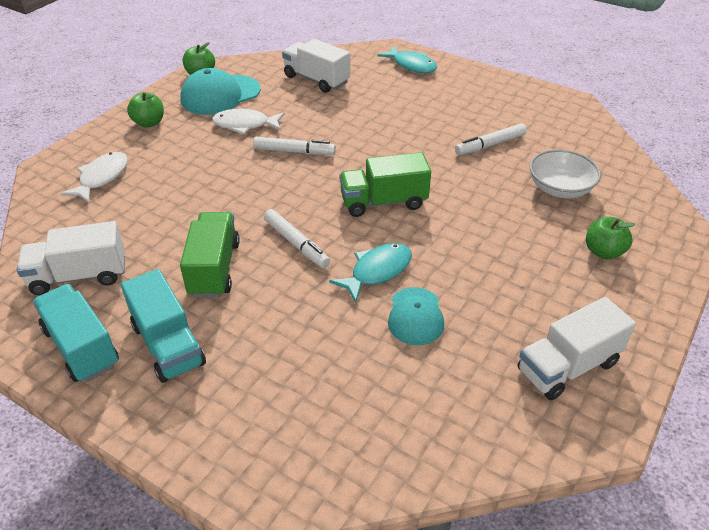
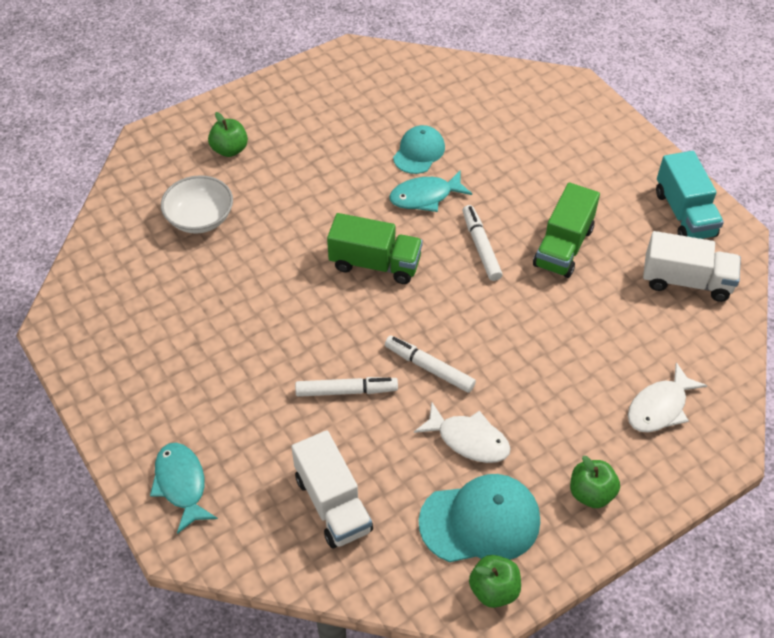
camera: 155 degrees left, 10 degrees up
turquoise truck [121,269,206,383] -> none
white marker [455,123,527,155] -> white marker moved to [295,377,398,397]
white truck [518,297,636,400] -> none

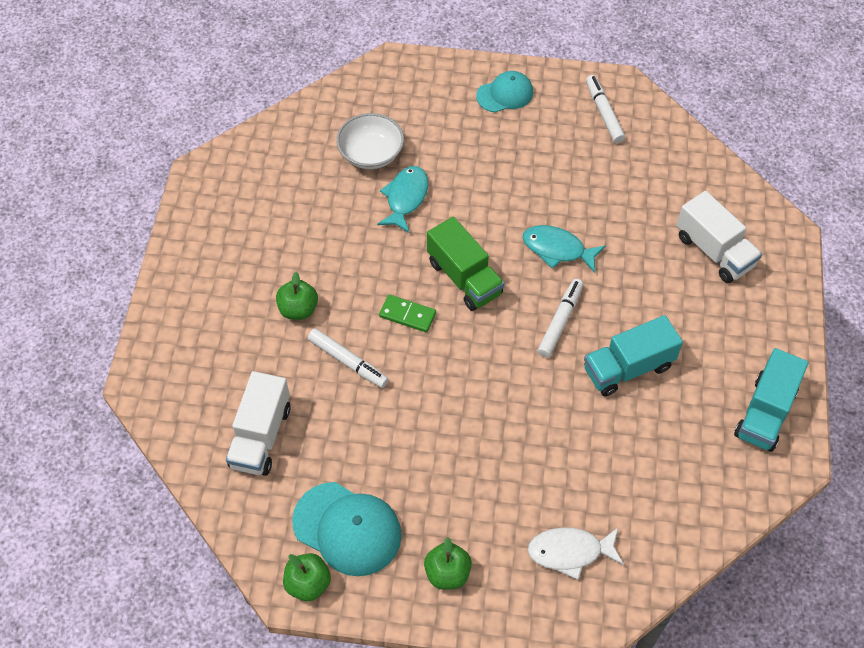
camera: 40 degrees right, 5 degrees up
turquoise fish [150,443,218,534] -> turquoise fish moved to [377,166,428,233]
green apple [208,112,248,157] -> green apple moved to [276,272,318,320]
white marker [385,335,476,393] -> white marker moved to [586,75,625,143]
turquoise cap [393,125,445,174] -> turquoise cap moved to [476,71,533,113]
white fish [414,402,511,463] -> none
green truck [533,182,600,278] -> turquoise truck [584,315,683,396]
white truck [643,231,741,302] -> white truck moved to [677,191,762,283]
none -> green domino [379,295,436,333]

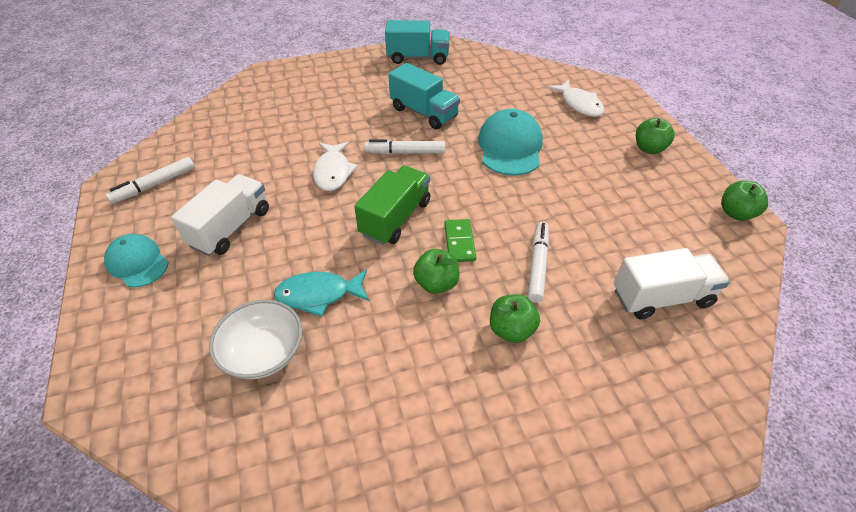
camera: 115 degrees left, 10 degrees down
turquoise cap [292,482,402,576] -> turquoise cap moved to [478,109,543,176]
turquoise fish [523,225,606,273] -> white fish [313,142,358,191]
white truck [677,191,762,283] -> white truck moved to [171,174,269,256]
none -> green apple [413,249,459,294]

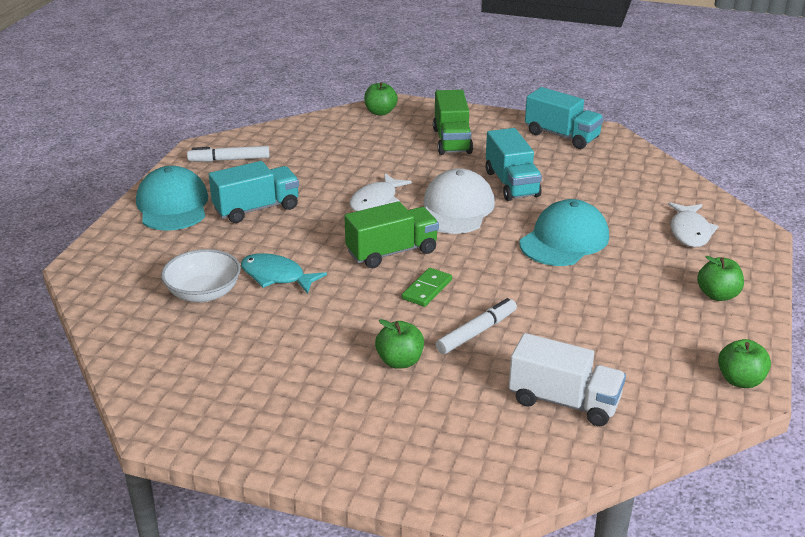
camera: 35 degrees right, 15 degrees down
turquoise cap [104,234,169,288] -> turquoise cap [136,166,208,231], size x1.56
white truck [171,174,269,256] -> turquoise truck [209,161,299,223]
white marker [364,140,445,154] -> white cap [423,169,495,234]
green apple [413,249,459,294] -> green apple moved to [364,82,398,116]
none -> green truck [433,90,473,155]

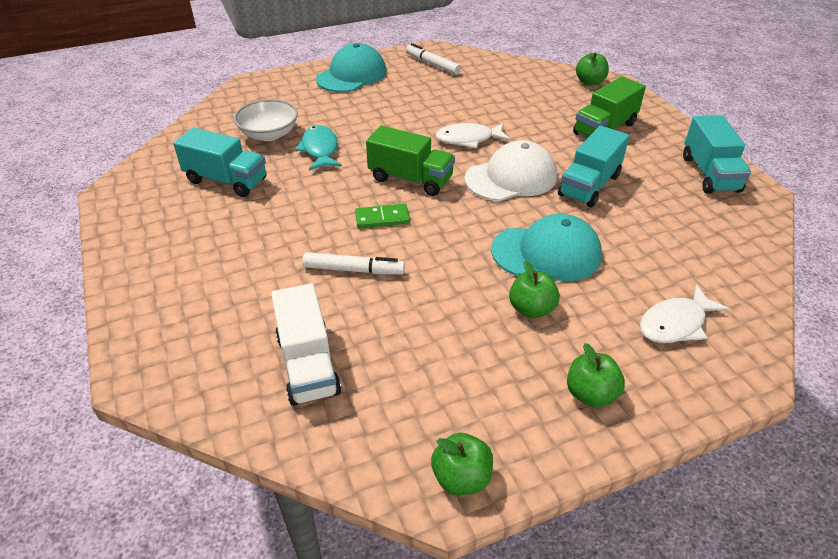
camera: 50 degrees right, 10 degrees up
turquoise truck [209,161,299,223] -> turquoise truck moved to [173,127,267,197]
green apple [375,319,424,369] -> green apple moved to [509,261,560,318]

